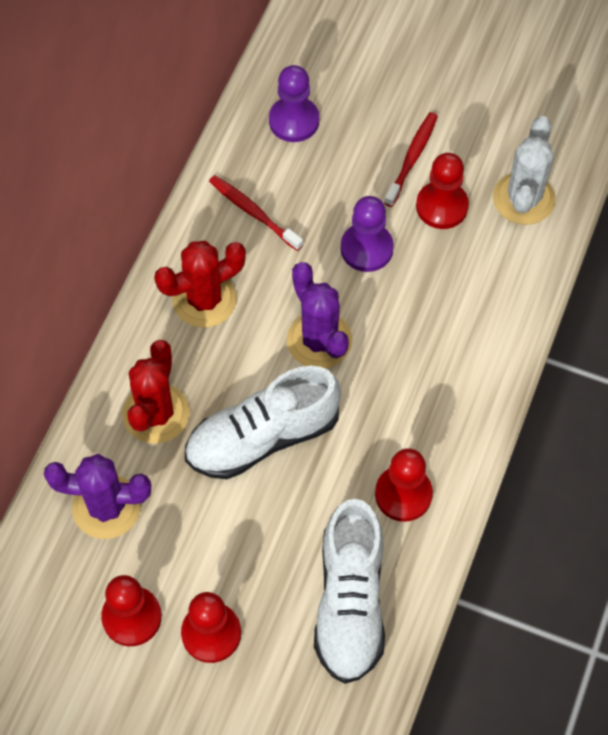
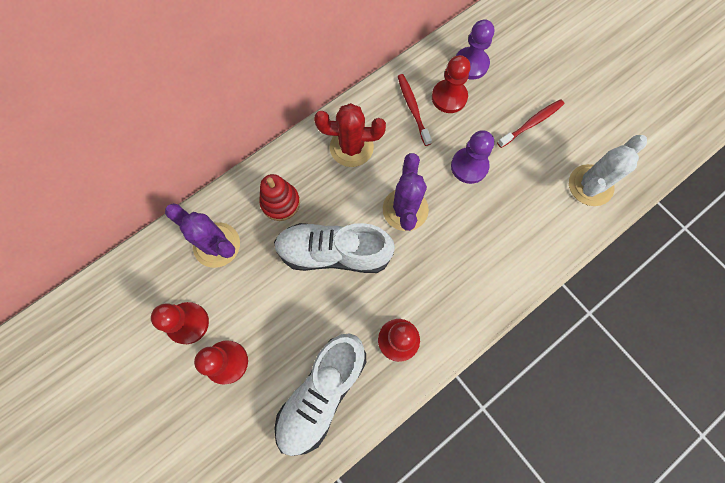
camera: 30 degrees right, 10 degrees up
red cactus [122,340,190,444] -> red stacking toy [259,174,300,221]
red pawn [416,153,469,229] -> red pawn moved to [432,55,471,113]

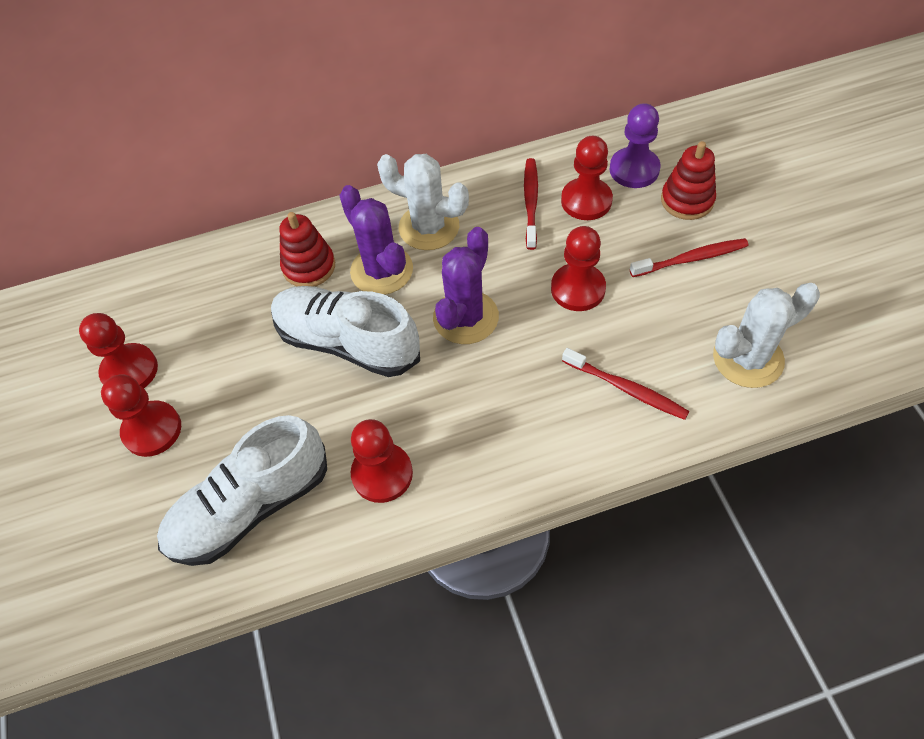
camera: 25 degrees right, 15 degrees down
purple cactus [165,203,240,268] -> purple cactus moved to [339,185,413,295]
red cactus [314,103,386,167] -> white cactus [377,154,469,250]
purple pawn [451,130,494,184] -> red pawn [551,226,606,311]
none -> red toothbrush [562,348,689,420]
none -> red stacking toy [661,141,716,220]

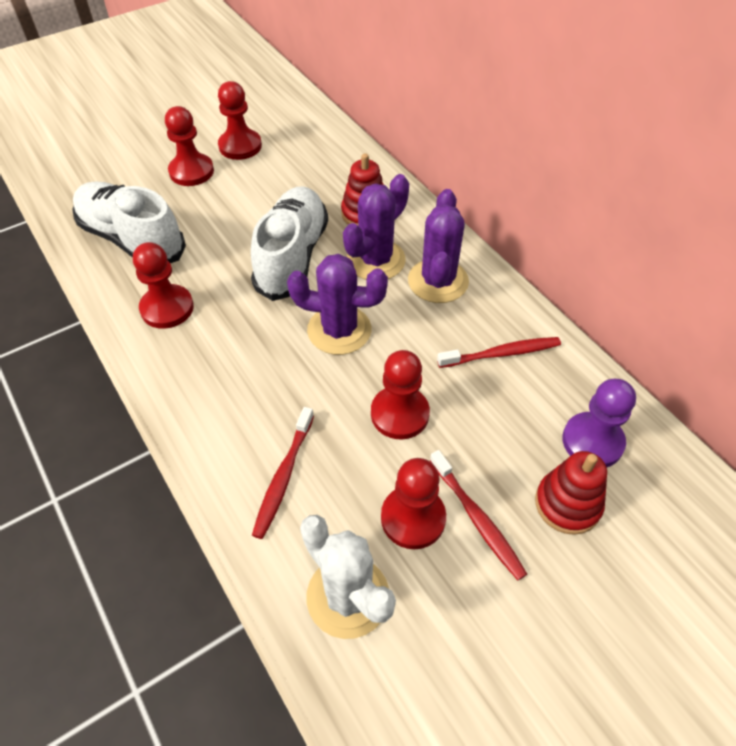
camera: 70 degrees right, 5 degrees down
white cactus [377,154,469,250] -> purple cactus [408,189,469,303]
red pawn [561,136,613,220] -> red pawn moved to [381,458,446,549]

